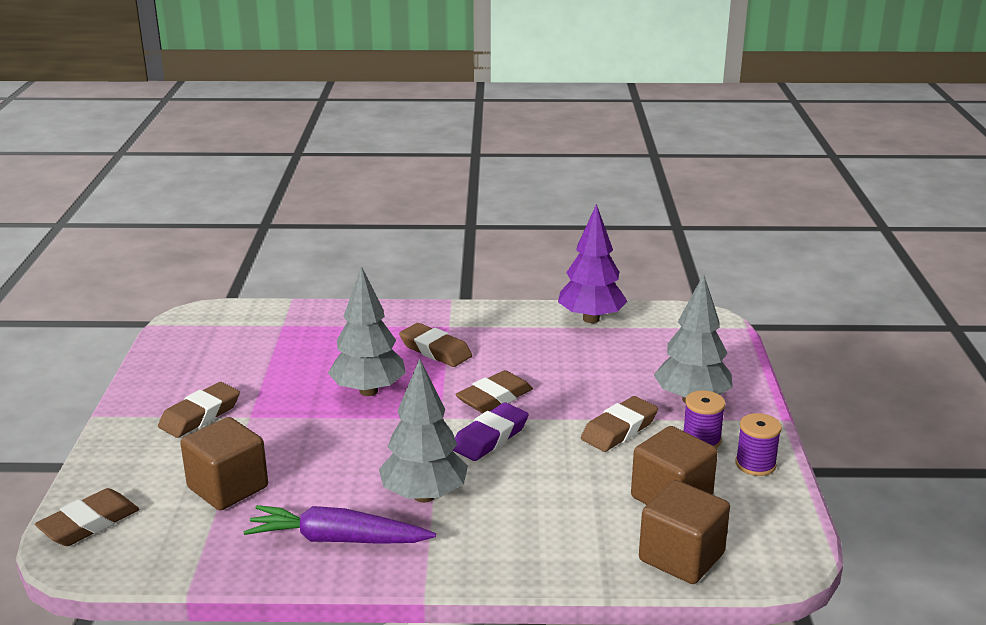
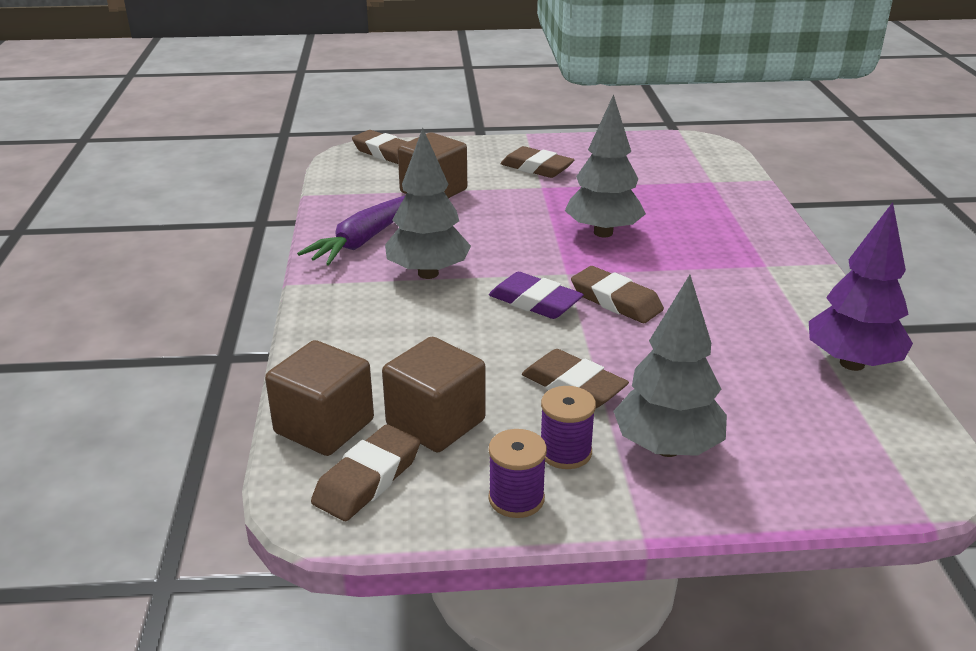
camera: 85 degrees right, 5 degrees up
purple carrot [243,505,436,544] -> purple carrot turned 150 degrees counterclockwise [297,195,406,266]
brown eraser [399,323,472,367] -> brown eraser moved to [311,424,420,521]

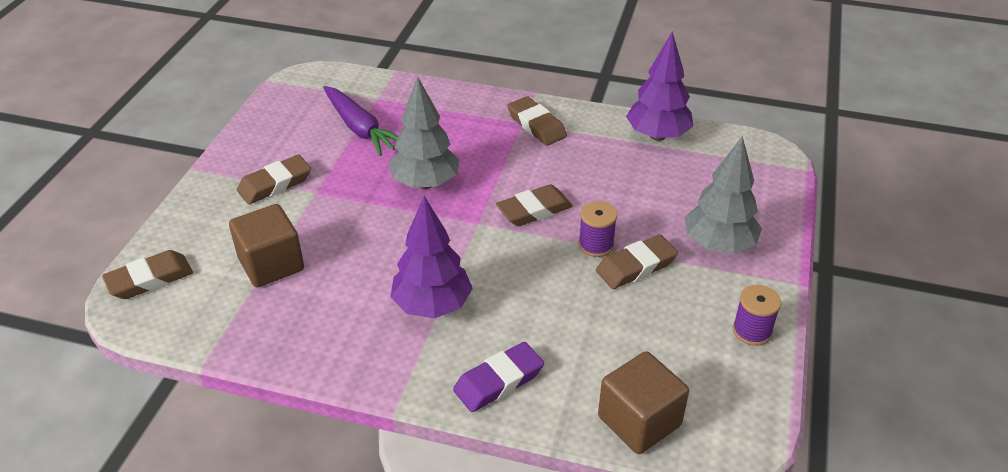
camera: 70 degrees left, 10 degrees up
purple carrot [297,195,406,266] -> purple carrot moved to [323,86,398,156]
brown eraser [311,424,420,521] -> brown eraser moved to [507,96,567,146]
brown cube [382,337,486,452] -> none
grey tree [385,128,471,279] -> purple tree [391,196,473,318]
purple eraser [489,272,584,319] -> purple eraser moved to [453,342,544,412]
purple spool [541,386,596,469] -> purple spool moved to [578,201,617,257]

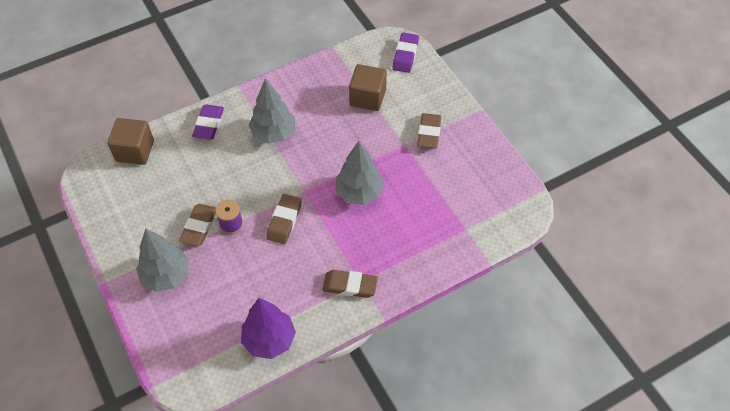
camera: 135 degrees right, 15 degrees up
brown eraser [102,250,193,299] -> purple eraser [393,32,419,73]
purple carrot [323,86,398,156] -> none
purple tree [391,196,473,318] -> grey tree [248,79,295,144]
purple spool [733,285,781,346] -> none

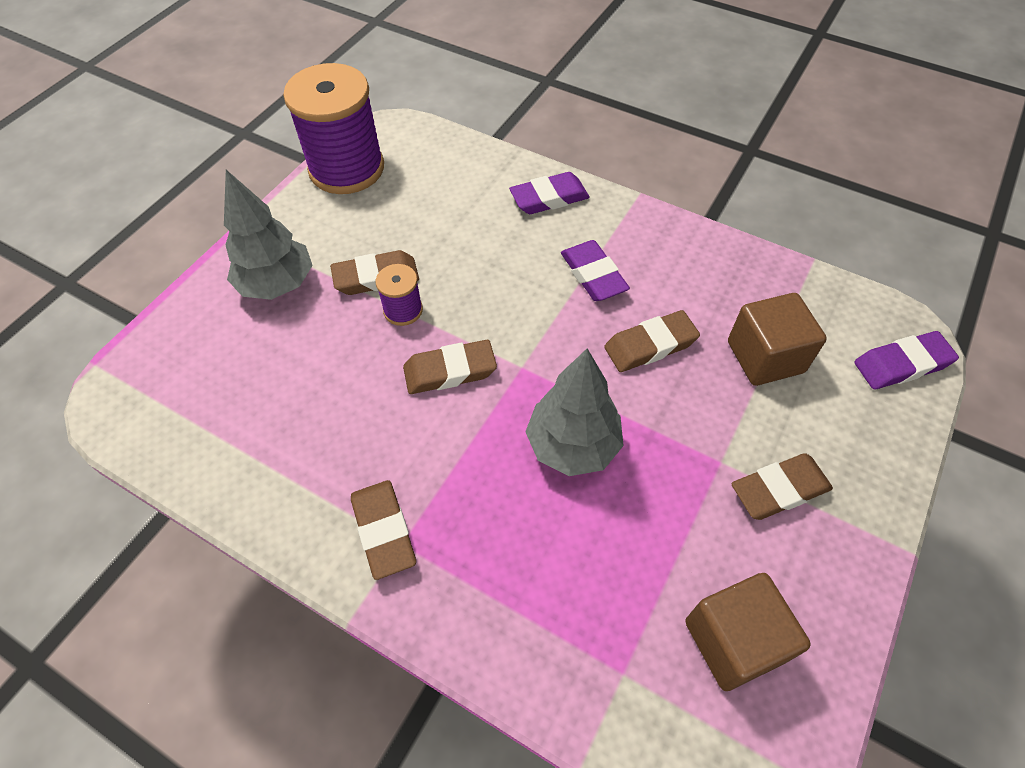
camera: 60 degrees right, 0 degrees up
brown cube [108,118,154,165] -> brown cube moved to [685,573,811,691]
purple tree [241,298,296,359] -> none
grey tree [248,79,295,144] -> purple eraser [561,240,630,301]
none -> purple spool [283,63,384,194]
none -> brown eraser [604,310,700,372]

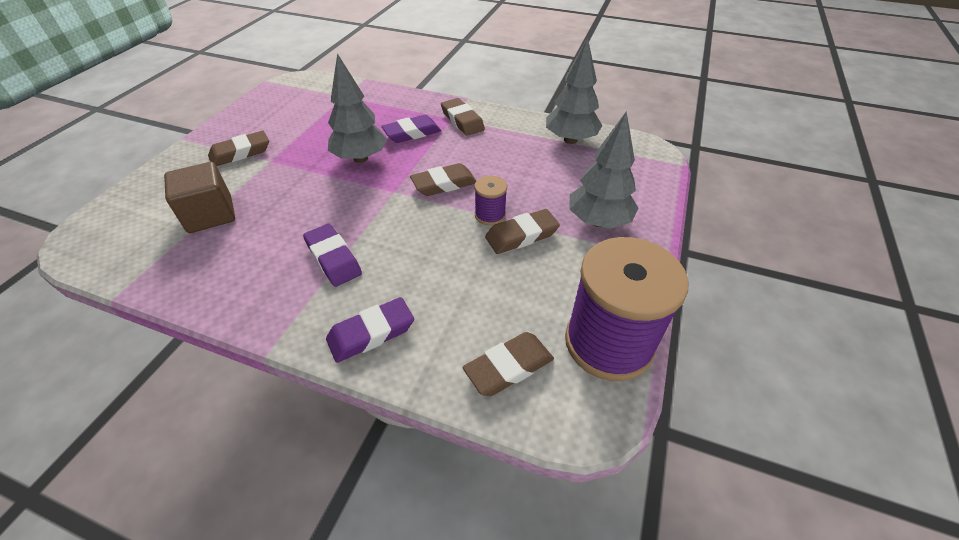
camera: 170 degrees right, 10 degrees down
brown eraser [604,310,700,372] -> brown eraser moved to [463,332,554,396]
brown cube [685,573,811,691] -> none
purple eraser [855,331,959,389] -> purple eraser moved to [381,115,441,143]
none -> grey tree [546,37,603,144]

